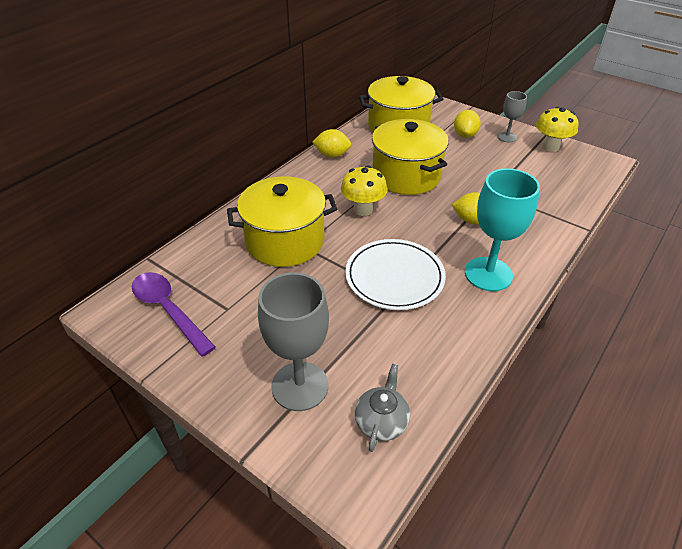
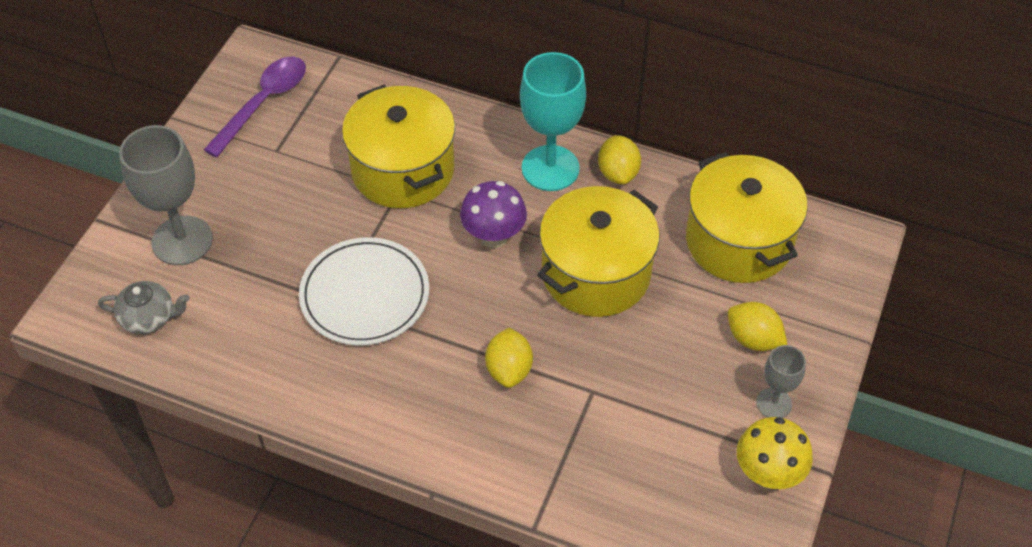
camera: 75 degrees right, 10 degrees up
yellow mushroom [341,165,387,216] -> purple mushroom [460,181,527,248]
yellow lemon [454,110,481,138] -> yellow lemon turned 45 degrees clockwise [728,302,787,351]
turquoise goblet [465,168,540,291] -> turquoise goblet moved to [520,52,586,191]

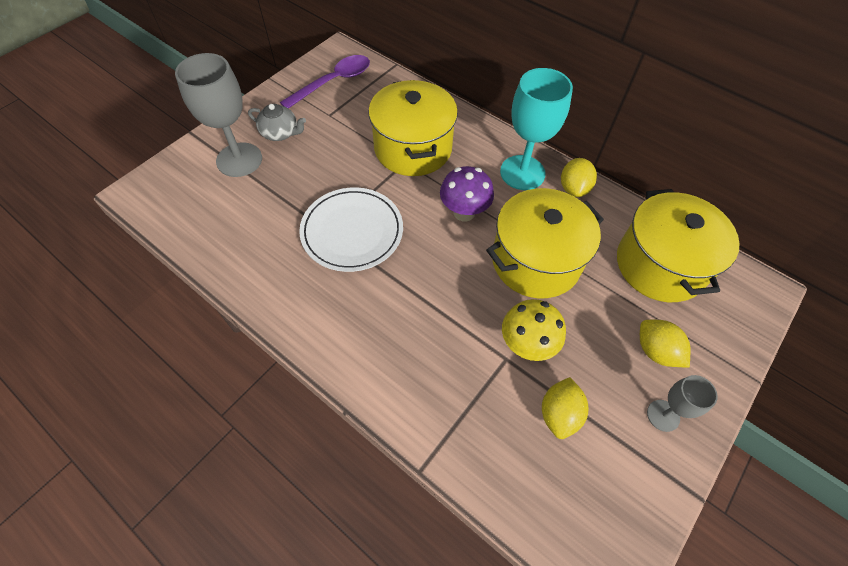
camera: 15 degrees right, 5 degrees up
grey teapot [98,281,190,334] -> grey teapot moved to [248,104,306,141]
yellow lemon [485,328,533,388] -> yellow lemon moved to [542,377,588,439]
yellow mushroom [737,417,813,489] -> yellow mushroom moved to [502,299,566,361]

